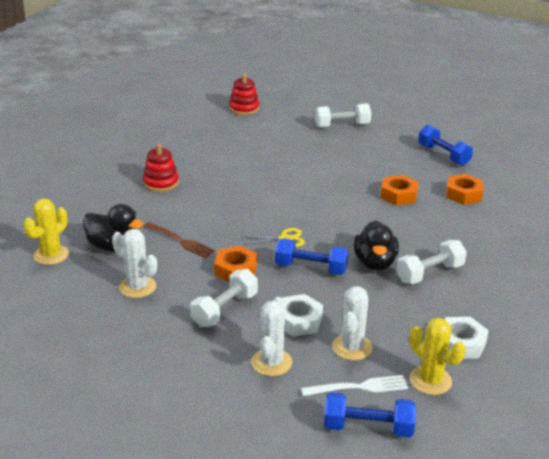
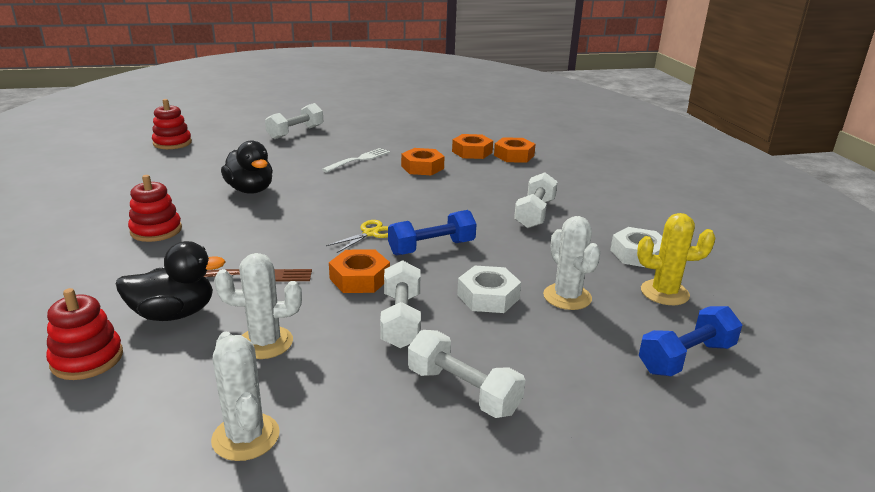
camera: 40 degrees left, 5 degrees down
yellow cactus [23,199,69,265] -> red stacking toy [46,288,123,380]
white cactus [251,297,292,376] -> white cactus moved to [211,332,280,461]
white fork [301,375,408,396] -> white fork moved to [322,148,390,172]
black duck [354,220,399,271] -> black duck moved to [221,140,273,194]
blue dumbbell [418,125,473,166] -> none
none -> white dumbbell [408,330,525,418]
none -> orange nut [494,138,536,162]

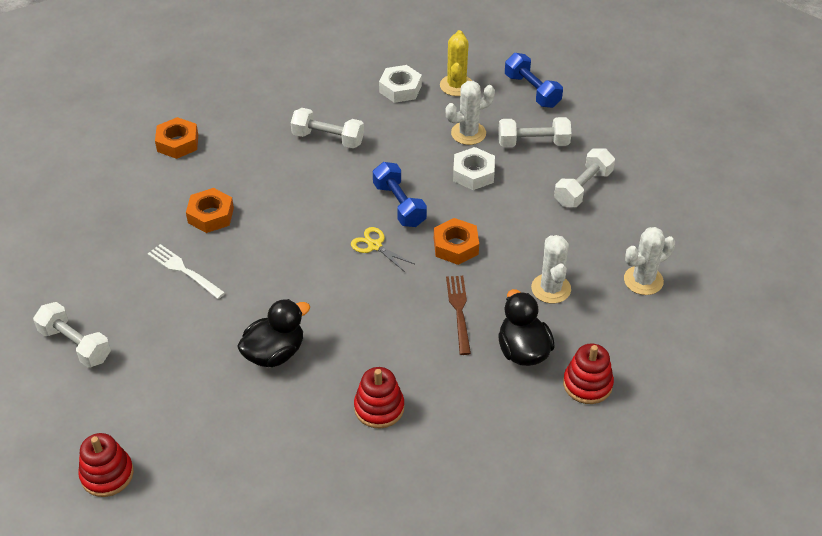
camera: 90 degrees left, 20 degrees up
white dumbbell [380,260,421,348] -> white dumbbell moved to [498,117,571,147]
orange nut [452,134,493,159] -> none

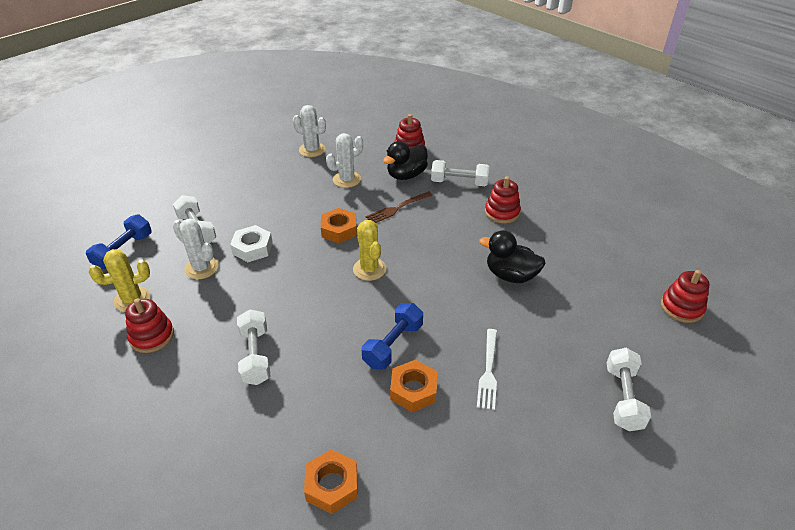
camera: 120 degrees left, 5 degrees down
yellow scissors [351,227,414,272] -> yellow cactus [353,220,386,281]
blue dumbbell [373,162,427,227] -> blue dumbbell moved to [362,303,423,370]
white nut [379,65,422,103] -> red stacking toy [125,298,174,353]
white dumbbell [554,148,615,207] -> white dumbbell moved to [431,160,489,186]

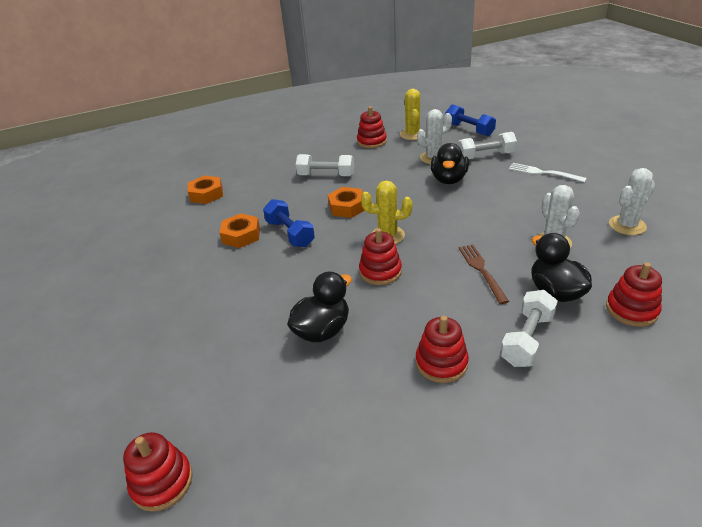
camera: 115 degrees right, 5 degrees down
white nut [230,225,273,262] -> black duck [431,143,469,184]
orange nut [321,208,357,243] -> orange nut moved to [328,187,364,218]
white fork [477,329,497,410] -> white fork moved to [509,163,587,183]
white dumbbell [607,348,651,431] -> none
none -> red stacking toy [359,228,402,285]

